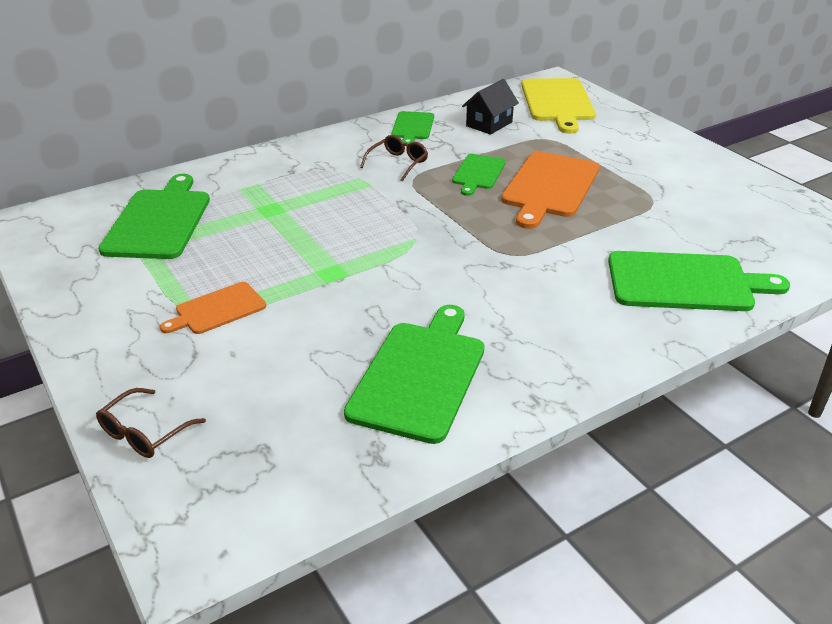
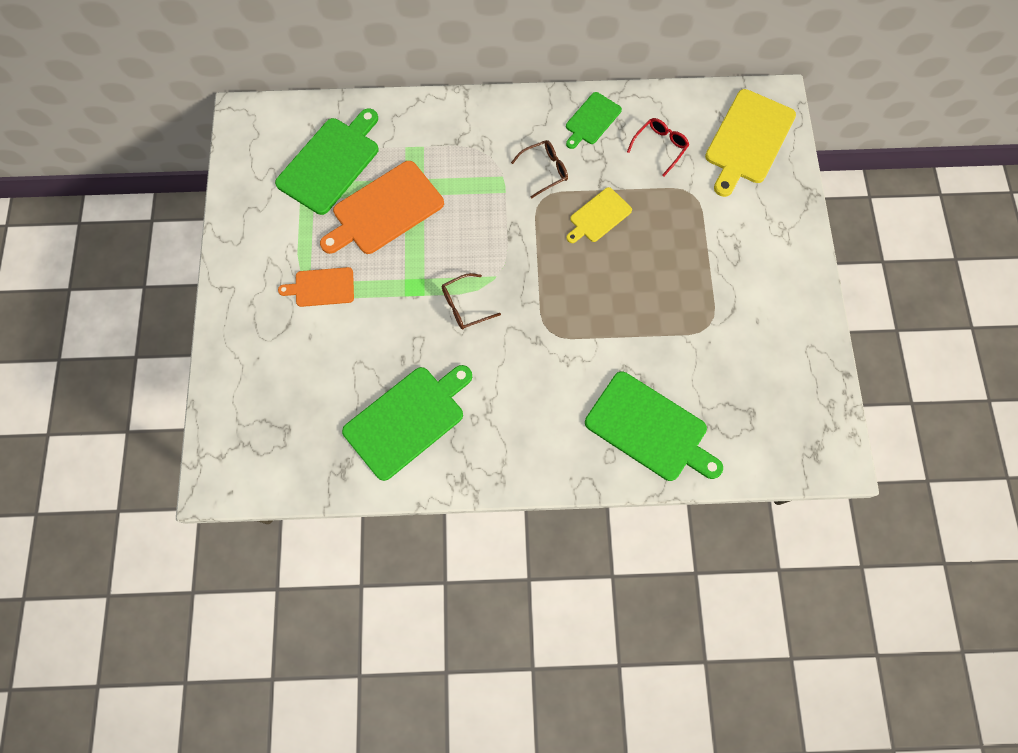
camera: 30 degrees right, 35 degrees up
brown glasses [96,388,206,458] -> brown glasses moved to [442,273,501,329]
green cutting board [452,154,506,196] -> yellow cutting board [566,187,632,243]
black house [462,79,519,135] -> red glasses [627,118,689,176]
orange cutting board [501,151,600,229] -> orange cutting board moved to [320,161,444,254]

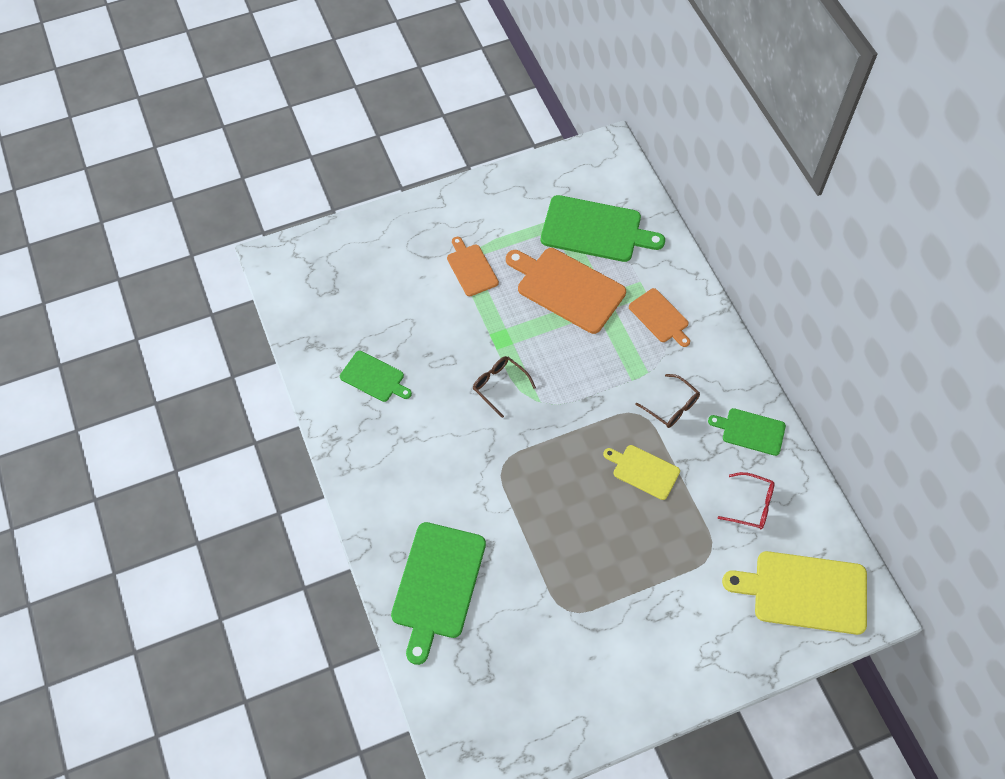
camera: 70 degrees right, 10 degrees down
green cutting board [342,365,472,481] -> green cutting board [340,351,412,402], size x0.57
none -> orange cutting board [629,288,690,347]

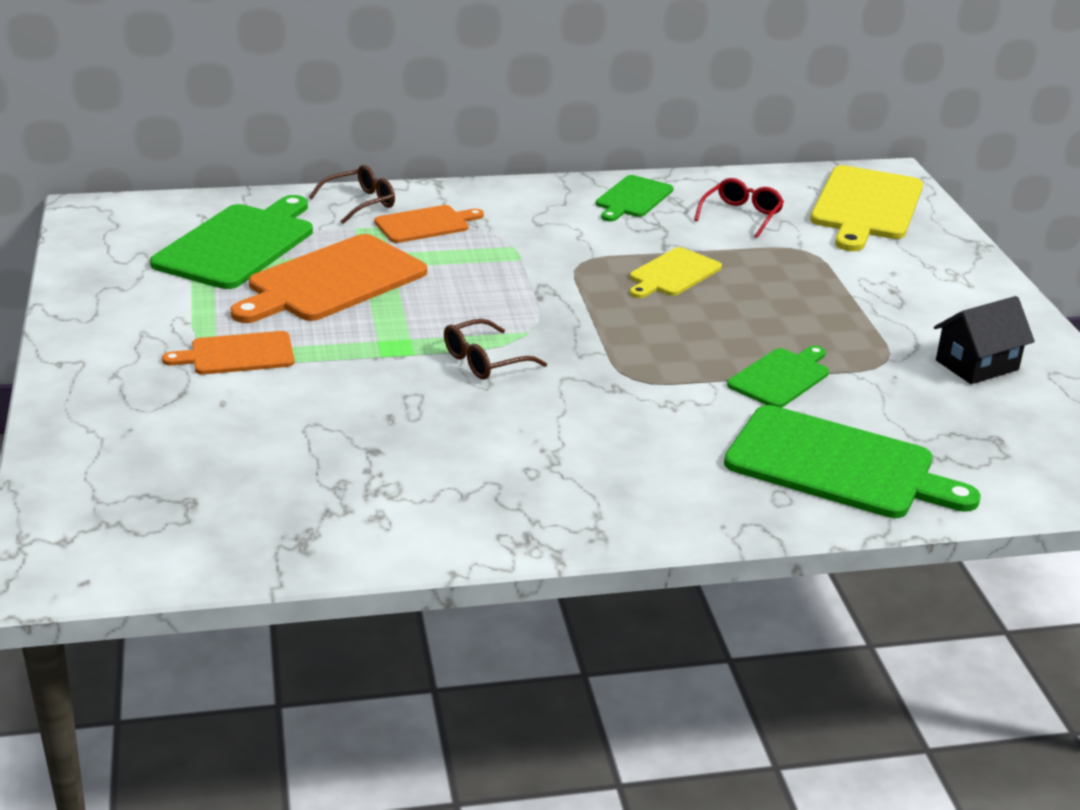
camera: 80 degrees left, 30 degrees down
green cutting board [340,351,412,402] -> green cutting board moved to [727,346,829,408]
brown glasses [636,374,700,428] -> brown glasses moved to [309,165,395,224]
none -> black house [934,296,1035,384]

